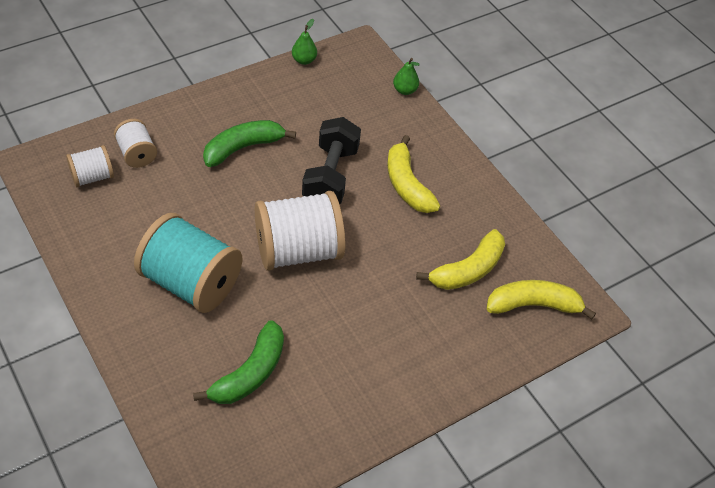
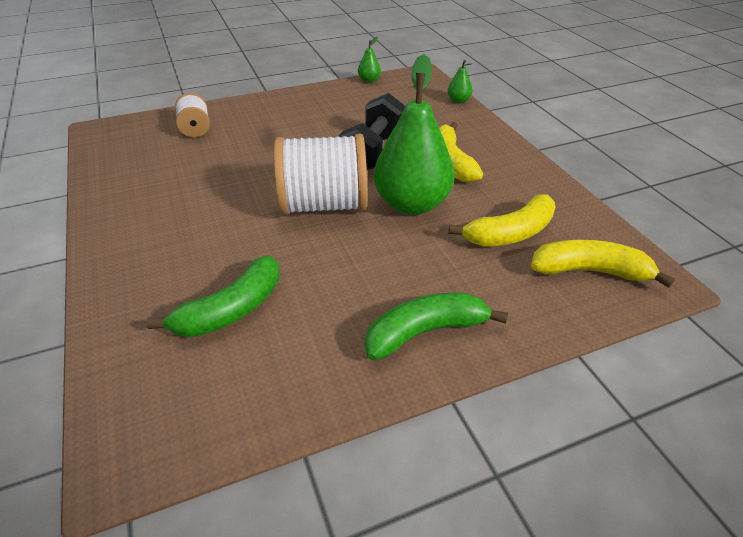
camera: 15 degrees right, 10 degrees down
white spool [66,145,114,187] -> none
turquoise spool [134,213,242,313] -> none
green banana [203,120,296,167] -> green banana moved to [365,293,508,360]
none -> green pear [374,54,455,215]

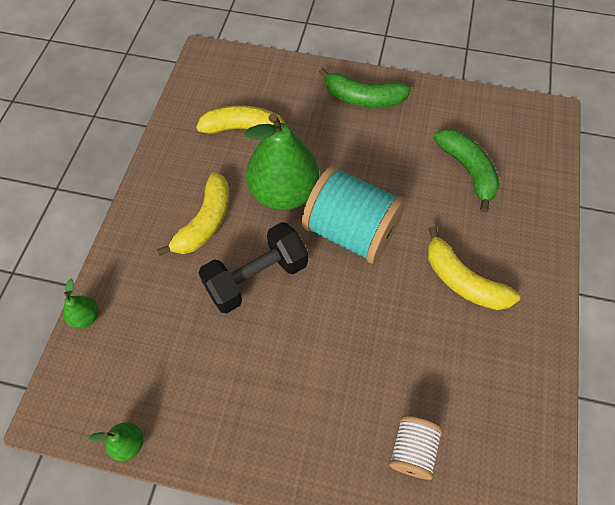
camera: 145 degrees left, 20 degrees up
green banana [146,255,279,337] -> green banana turned 75 degrees clockwise [434,129,500,213]
white spool [274,134,367,215] -> turquoise spool [302,165,406,264]
yellow banana [531,240,675,288] -> yellow banana moved to [427,226,520,310]

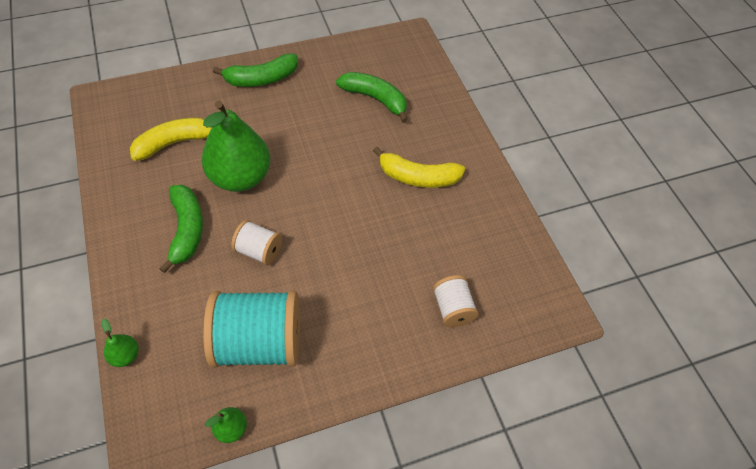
camera: 35 degrees left, 5 degrees down
yellow banana [157,172,229,256] -> green banana [159,185,203,273]
black dumbbell [199,222,308,313] -> white spool [231,220,282,265]
turquoise spool [302,165,406,264] -> turquoise spool moved to [203,291,300,368]

